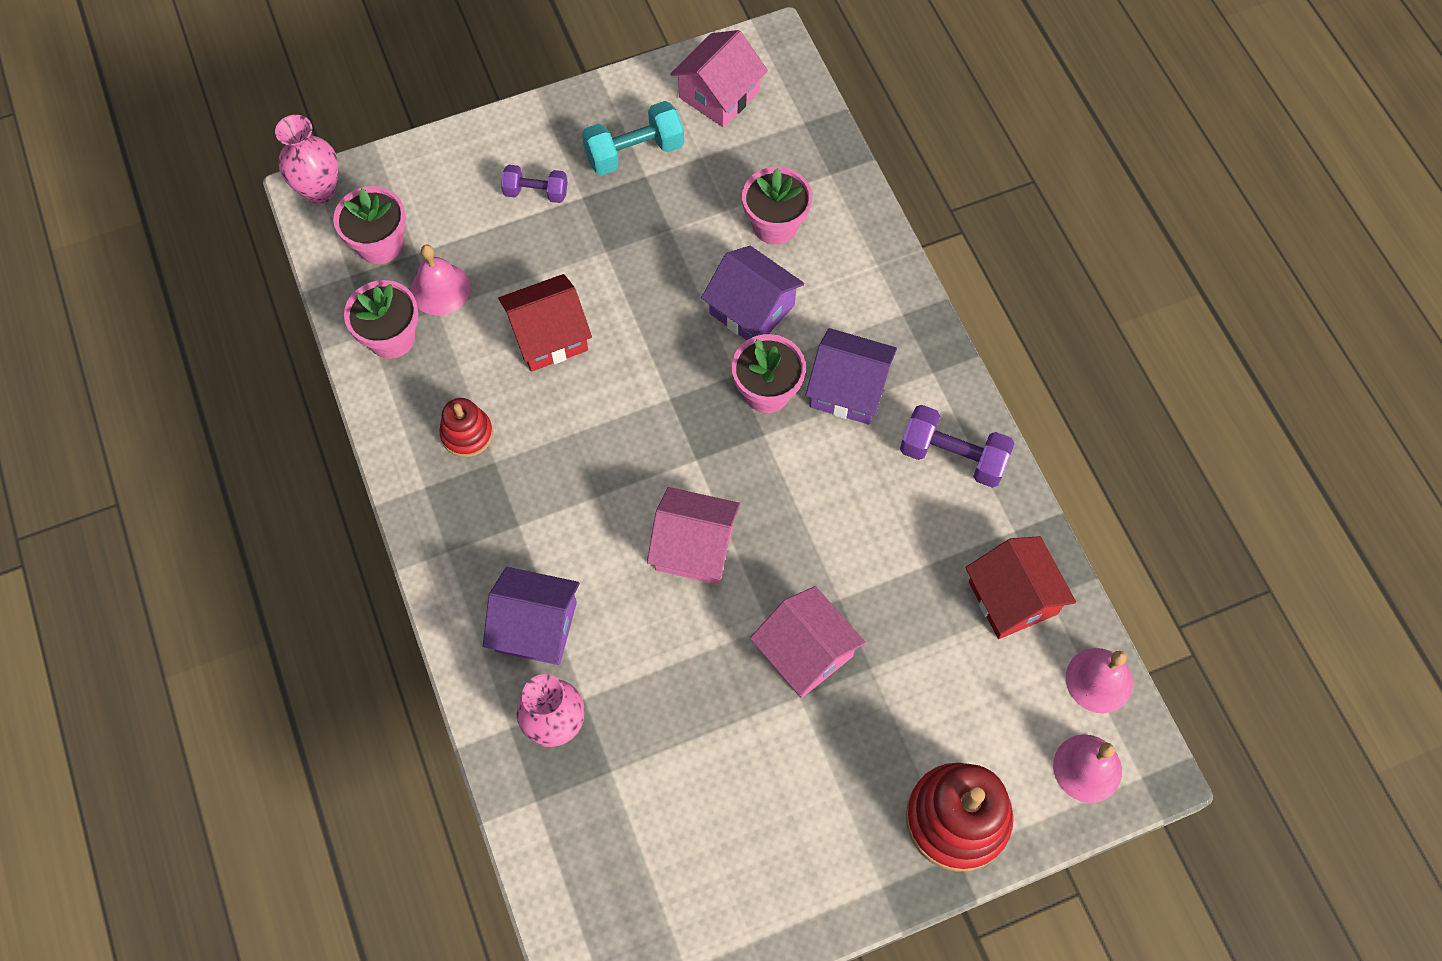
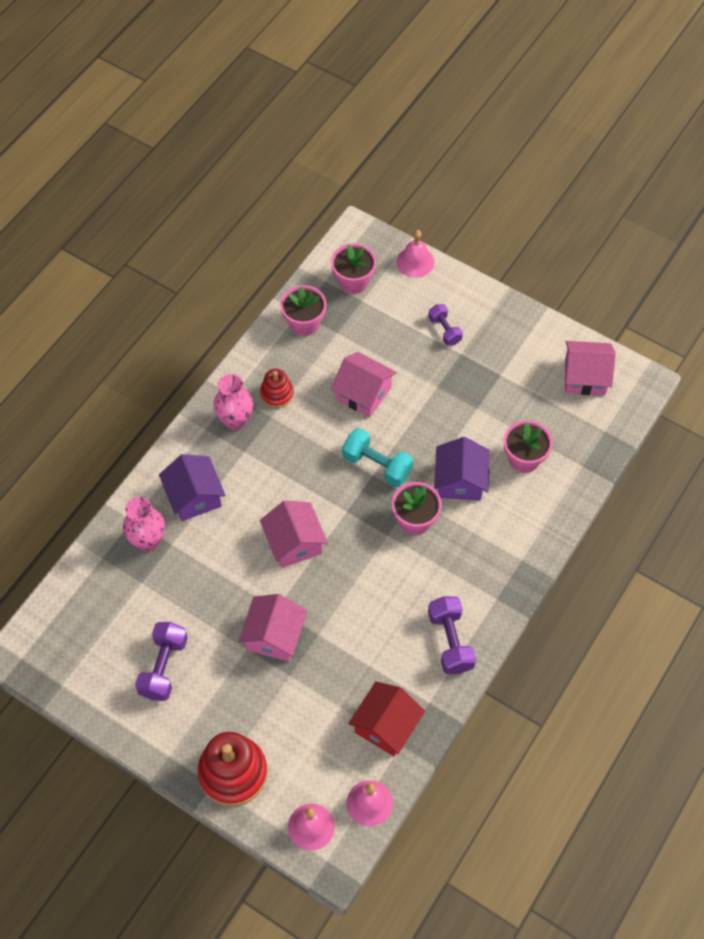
camera: 55 degrees right, 5 degrees down
pink vase [275,115,339,204] -> pink vase moved to [213,374,253,431]
pink bell [410,245,470,315] -> pink bell moved to [396,230,434,278]
red house [498,274,592,372] -> pink house [331,352,397,417]
turquoise dumbbell [582,101,684,175] -> turquoise dumbbell moved to [342,428,413,487]
purple house [806,328,897,425] -> none
none -> purple dumbbell [135,622,188,701]

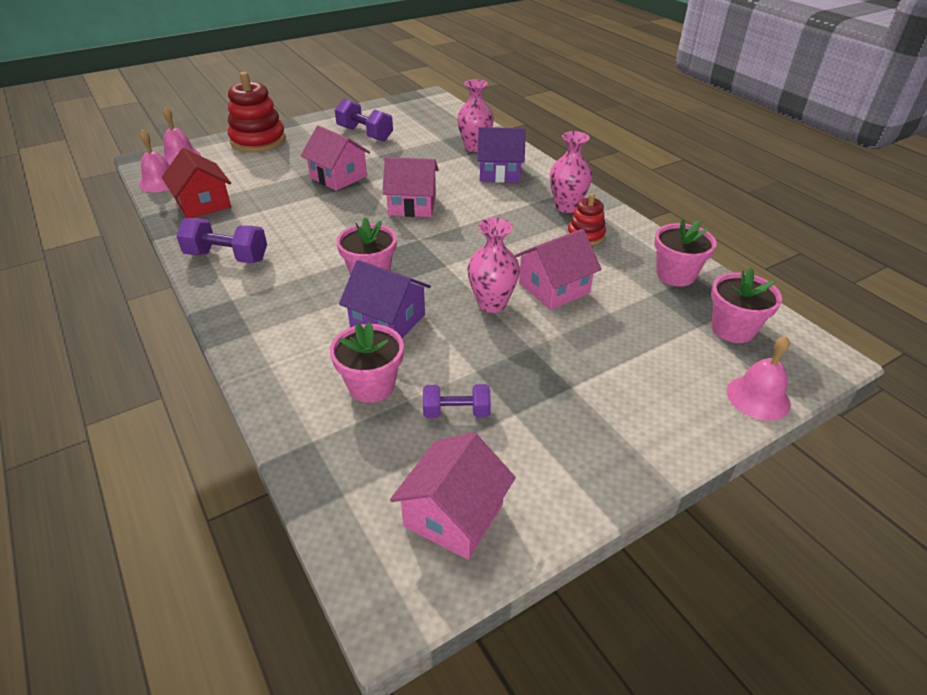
camera: 115 degrees right, 20 degrees down
turquoise dumbbell [342,428,413,487] -> none
purple dumbbell [428,304,463,346] -> purple dumbbell moved to [423,384,491,418]
none -> pink vase [467,218,520,313]

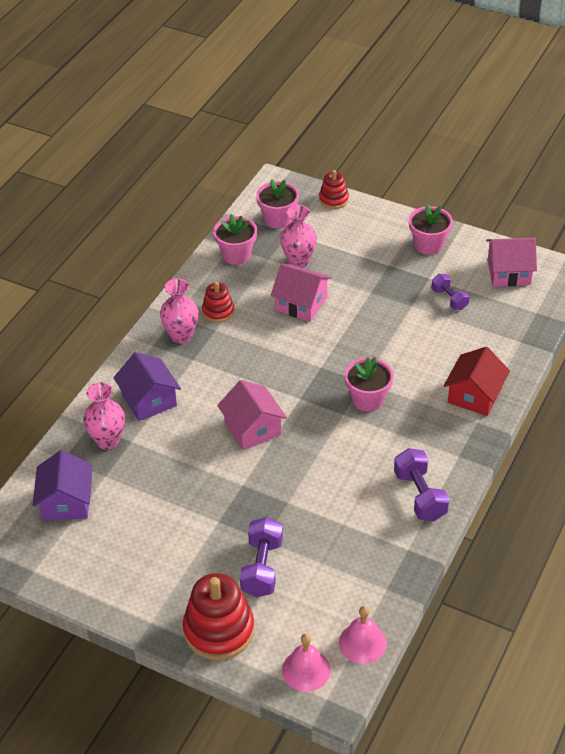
camera: 120 degrees left, 5 degrees up
red house [162,148,231,218] -> red house moved to [444,347,510,416]
pink house [301,125,370,191] -> none
pink flower pot [330,322,404,403] -> pink flower pot moved to [409,204,453,255]
purple dumbbell [335,98,393,141] -> purple dumbbell moved to [240,517,283,597]
purple house [339,260,431,338] -> purple house moved to [33,450,93,520]
pink vase [467,218,520,313] -> pink vase moved to [280,205,317,268]
pink bell [727,336,791,421] -> red stacking toy [319,170,349,209]

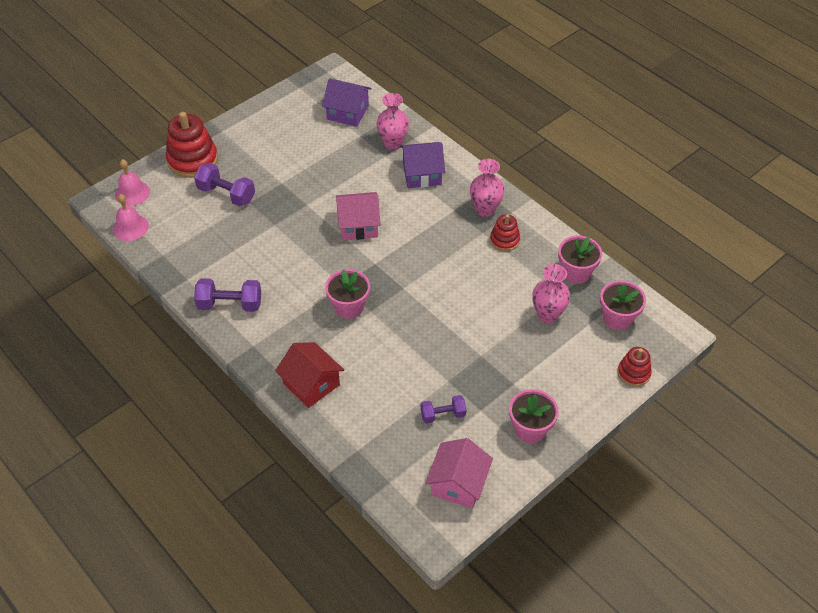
camera: 110 degrees right, 5 degrees up
pink house [271,264,332,322] -> none

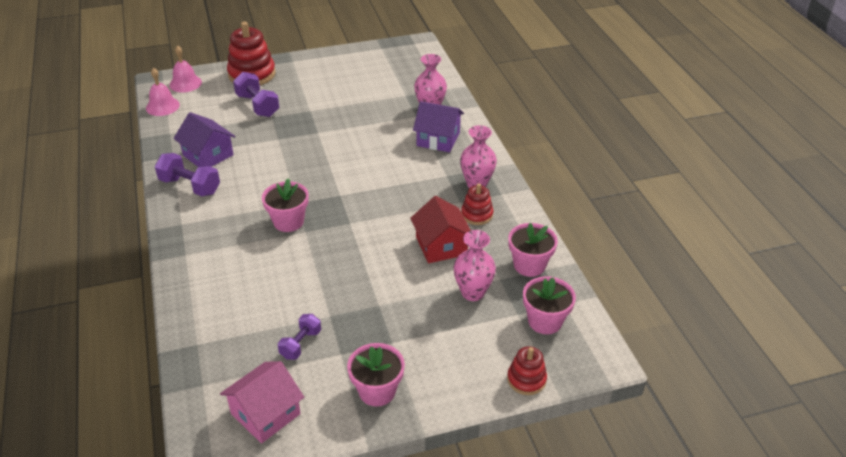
camera: 25 degrees right, 10 degrees down
red house [275,342,344,408] -> red house moved to [410,196,471,263]
purple house [322,78,372,127] -> purple house moved to [173,112,236,167]
pink house [336,192,381,240] -> none
purple dumbbell [421,395,466,424] -> purple dumbbell turned 75 degrees counterclockwise [278,314,321,360]

